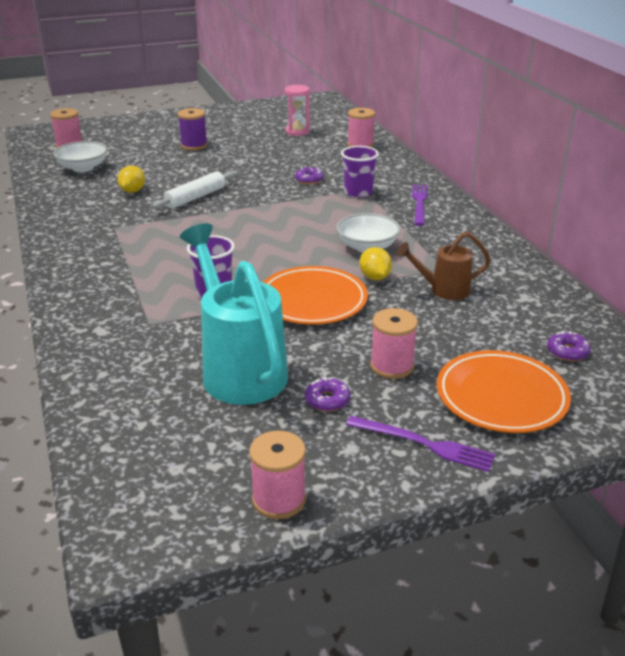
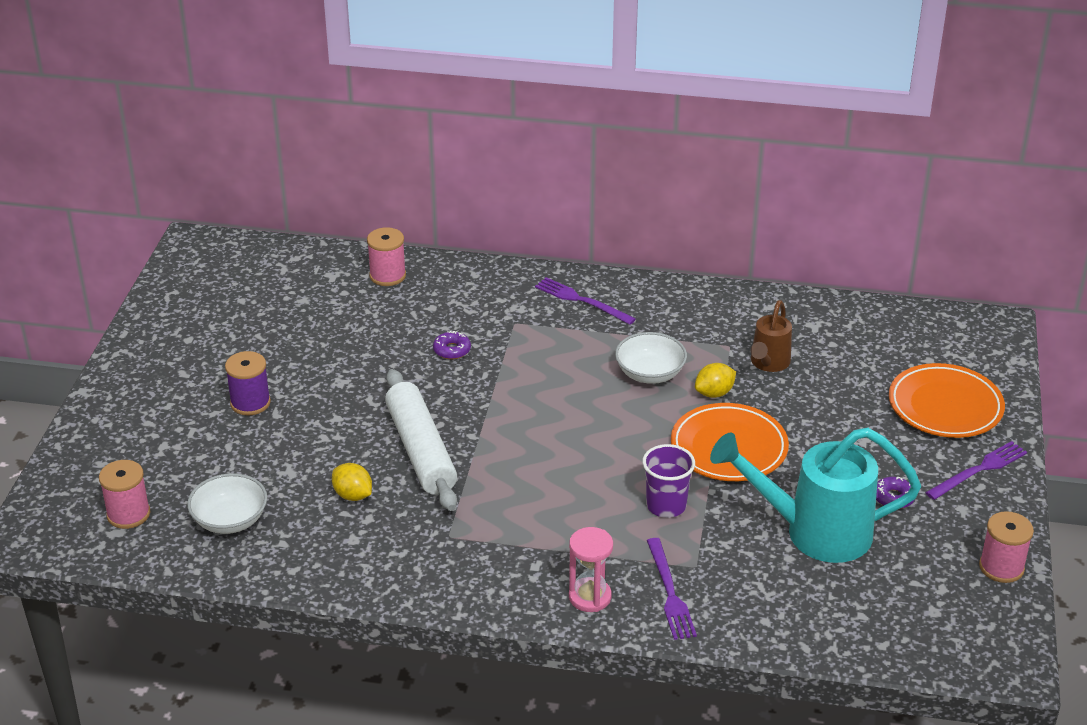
camera: 60 degrees left, 5 degrees up
white rolling pin [152,171,235,209] -> white rolling pin [385,369,457,511], size x1.52
pink hourglass [285,85,310,136] -> pink hourglass moved to [569,527,613,612]
purple cup [341,146,379,198] -> none
yellow lemon [360,247,392,280] -> yellow lemon turned 45 degrees counterclockwise [695,363,736,398]
pink spool [370,308,418,379] -> none
purple donut [547,331,591,361] -> none
none -> purple fork [647,538,697,640]

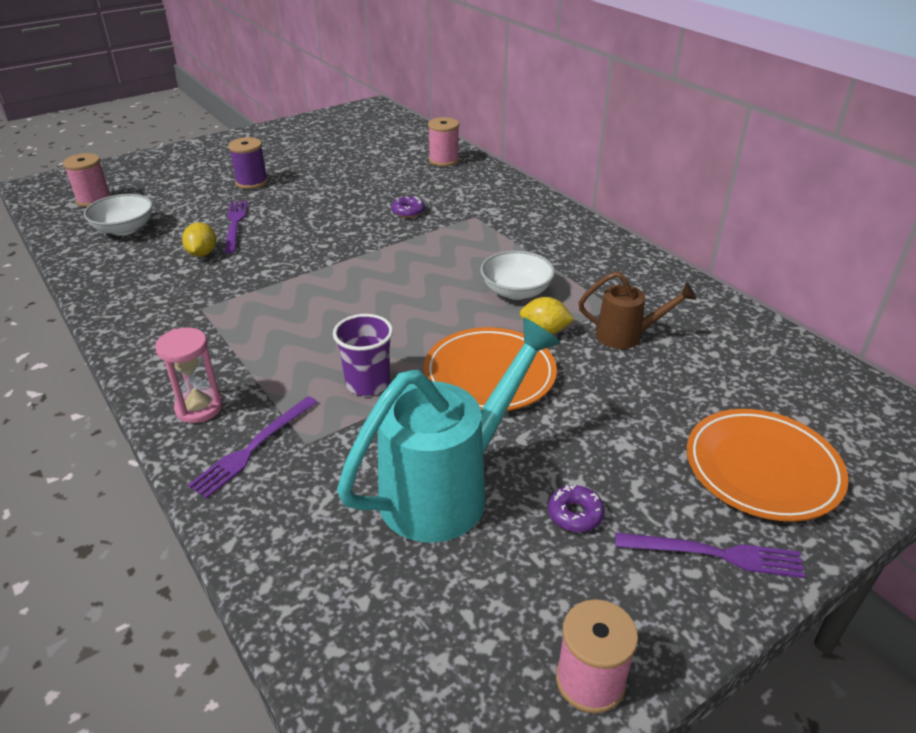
camera: 45 degrees right, 0 degrees up
white rolling pin [385,369,457,511] -> none
purple fork [535,277,636,325] -> purple fork moved to [224,201,247,253]
turquoise watering can [710,427,921,563] -> turquoise watering can turned 90 degrees clockwise [337,317,561,543]
brown watering can [750,300,792,372] -> brown watering can turned 150 degrees counterclockwise [578,271,696,349]

